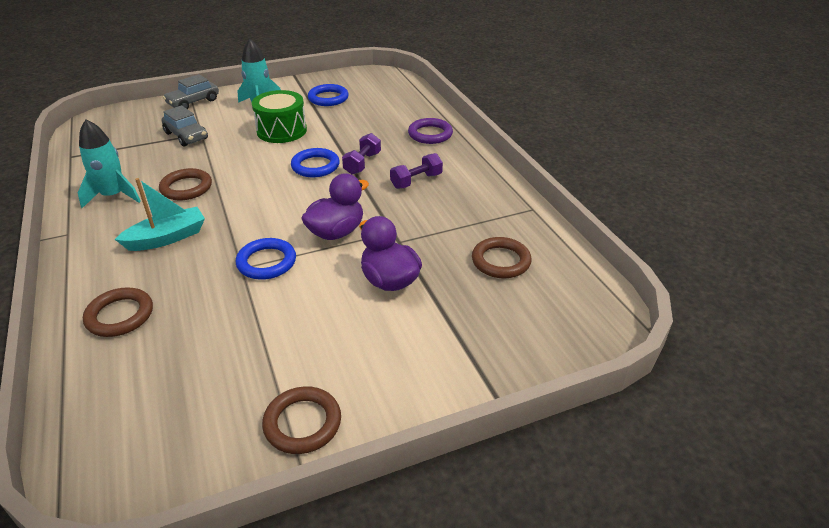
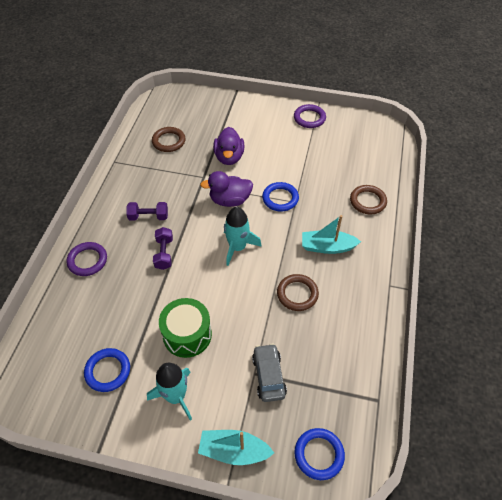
camera: 145 degrees left, 15 degrees up
turquoise rocket [78,119,141,208] -> turquoise rocket moved to [224,207,262,266]
grey car [163,74,219,109] -> turquoise boat [198,430,274,465]
brown ring [262,386,341,454] -> purple ring [294,104,326,128]
blue ring [291,148,340,177] -> blue ring moved to [294,428,345,480]
purple dumbbell [342,133,381,175] -> purple dumbbell turned 60 degrees counterclockwise [153,227,173,270]

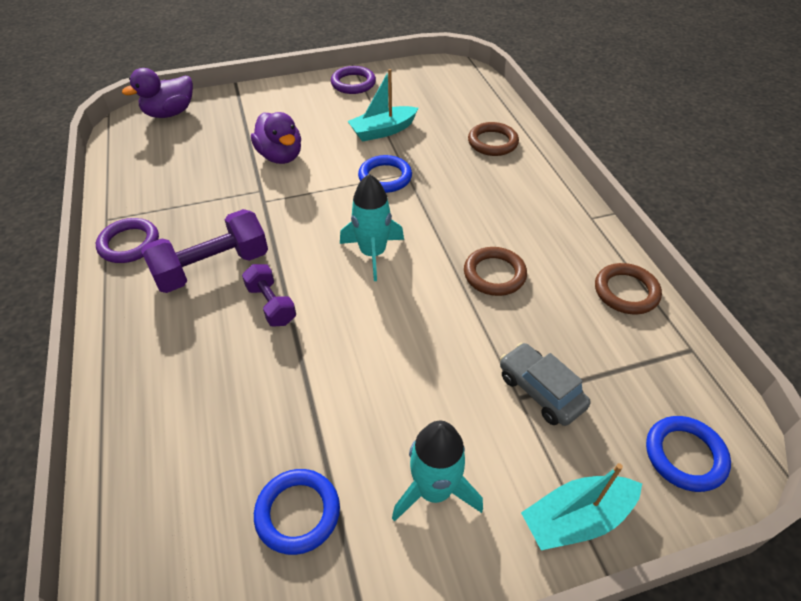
camera: 30 degrees left, 5 degrees down
purple ring [66,242,107,276] -> purple ring moved to [96,218,159,263]
purple dumbbell [126,202,168,221] -> purple dumbbell [141,209,268,293], size x1.71
brown ring [152,127,185,152] -> brown ring moved to [595,263,662,314]
green drum [159,298,212,358] -> none
purple duck [200,171,253,207] -> purple duck moved to [122,68,193,118]
turquoise boat [302,215,361,254] -> turquoise boat moved to [348,69,418,142]

